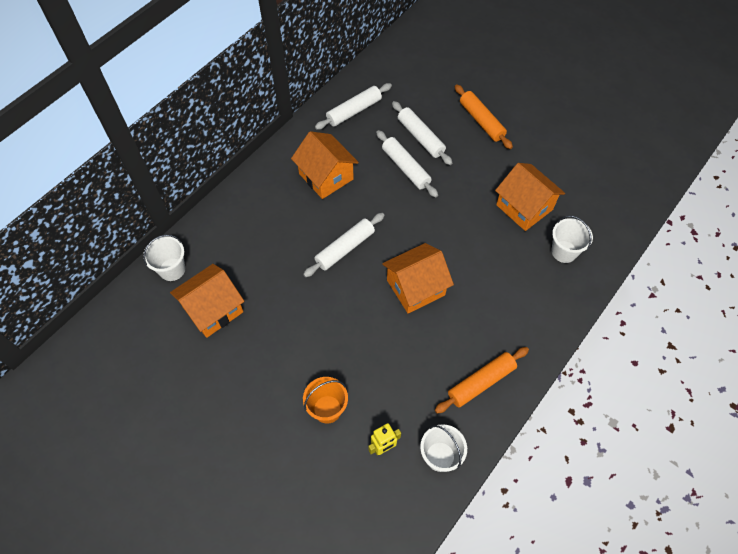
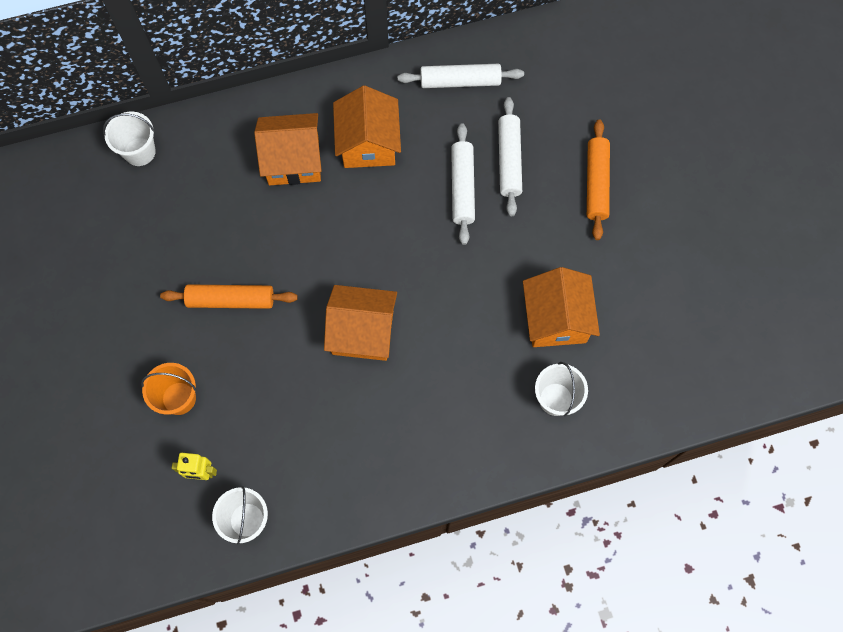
camera: 35 degrees right, 10 degrees up
orange house [170,264,244,338] -> orange house moved to [254,113,322,185]
white rolling pin [303,213,385,277] -> none
orange rolling pin [435,347,529,413] -> orange rolling pin moved to [160,284,298,309]

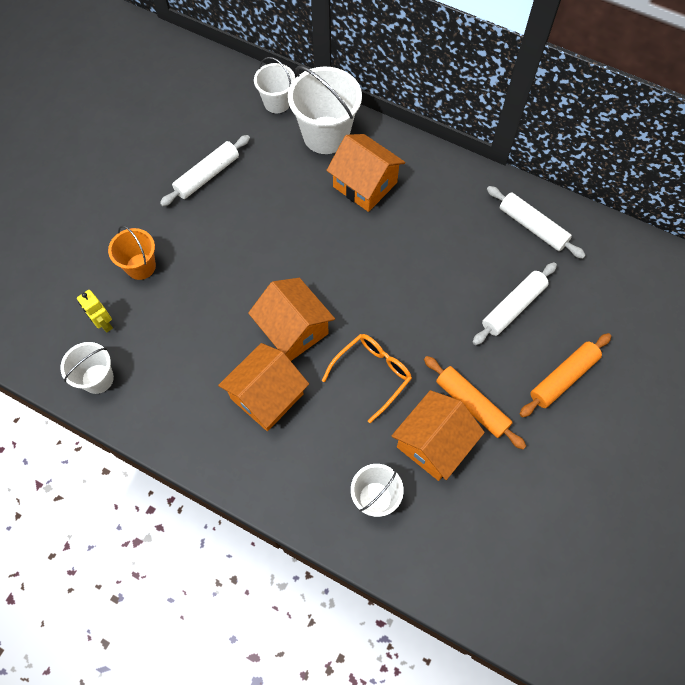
camera: 45 degrees right, 5 degrees down
orange rolling pin [160,284,298,309] -> orange rolling pin moved to [424,356,526,450]
orange house [333,86,401,168] -> orange house moved to [218,343,309,431]
white rolling pin [451,123,475,245] -> white rolling pin moved to [160,135,250,206]
none -> white bucket [288,66,362,154]
none -> orange glasses [322,334,412,423]

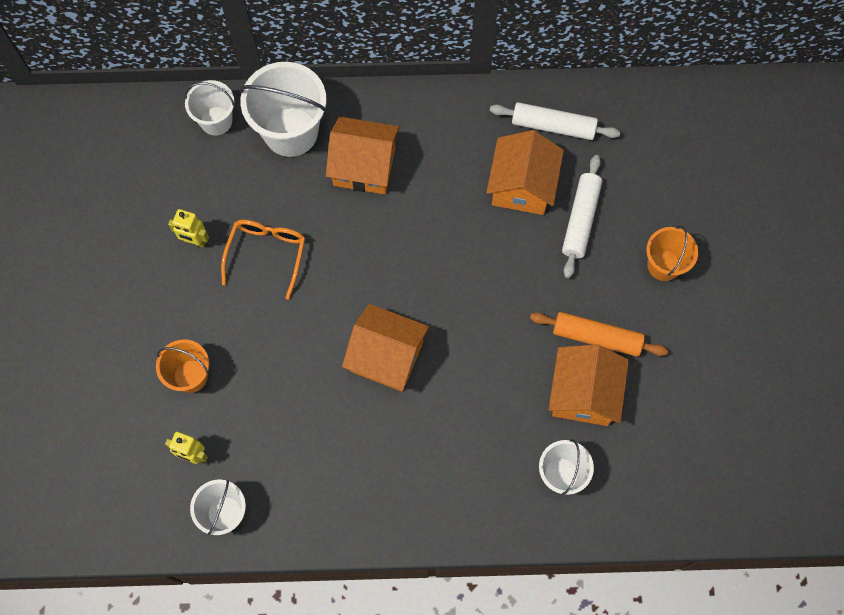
camera: 30 degrees left, 5 degrees up
white rolling pin [160,135,250,206] -> yellow robot [168,209,209,248]
orange house [218,343,309,431] -> orange house moved to [486,130,564,215]
orange glasses [322,334,412,423] -> orange glasses moved to [221,220,305,300]
orange rolling pin [520,333,611,417] -> orange bucket [646,226,698,281]

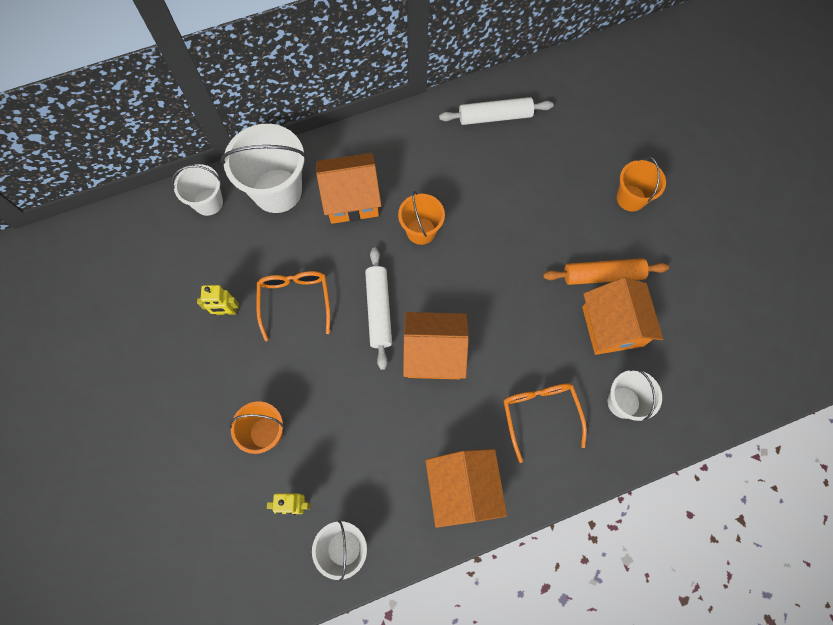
camera: 20 degrees left, 0 degrees up
orange house [486,130,564,215] -> orange house moved to [425,449,507,528]
white rolling pin [562,155,602,278] -> white rolling pin moved to [365,247,392,370]
none -> orange bucket [398,191,445,245]
none -> orange glasses [504,383,587,463]

